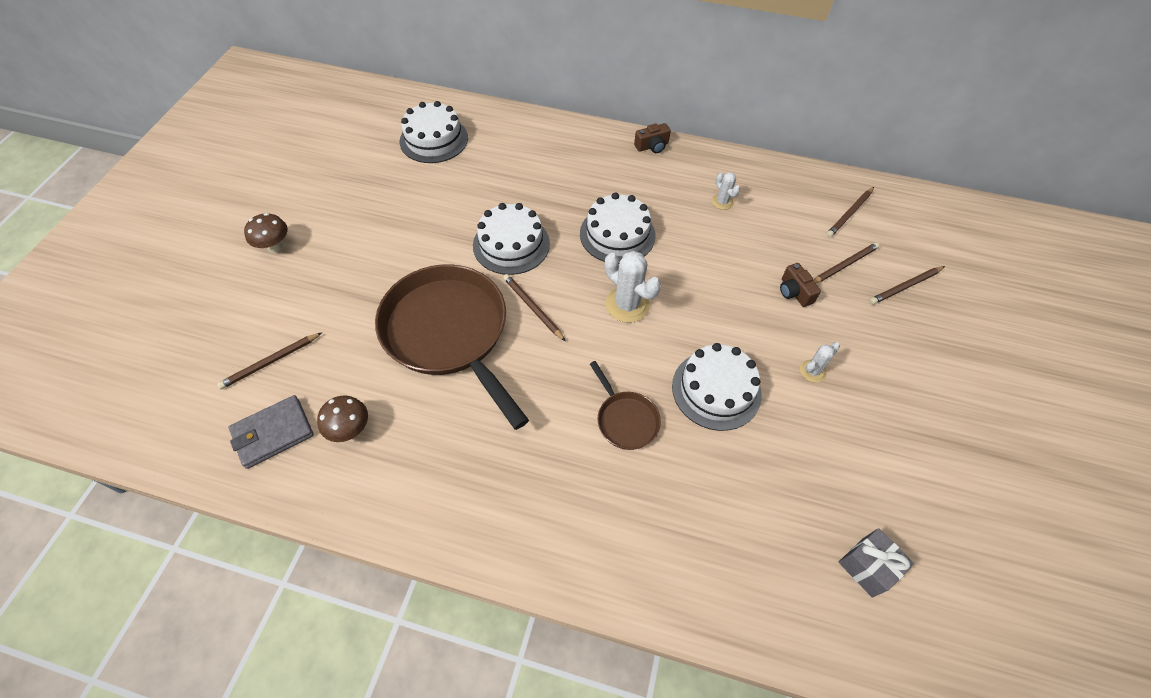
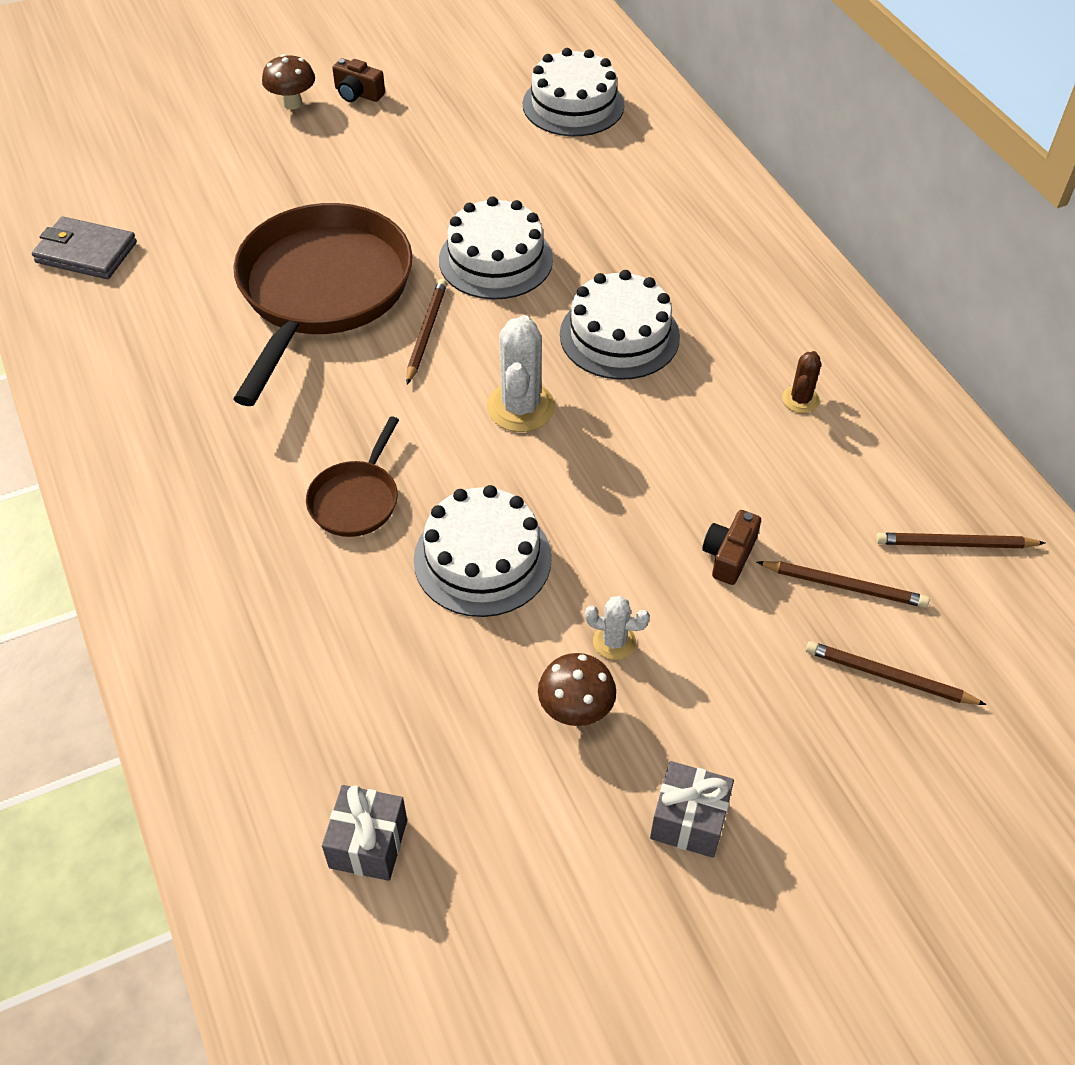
camera: 50 degrees right, 5 degrees down
brown pencil [217,332,322,389] -> none
brown mushroom [317,395,368,442] -> brown mushroom moved to [538,653,616,726]
brown camera [634,123,671,153] -> brown camera moved to [332,58,385,102]
white cactus [712,172,740,210] -> brown cactus [782,351,821,413]
none -> grey gift [650,761,734,858]

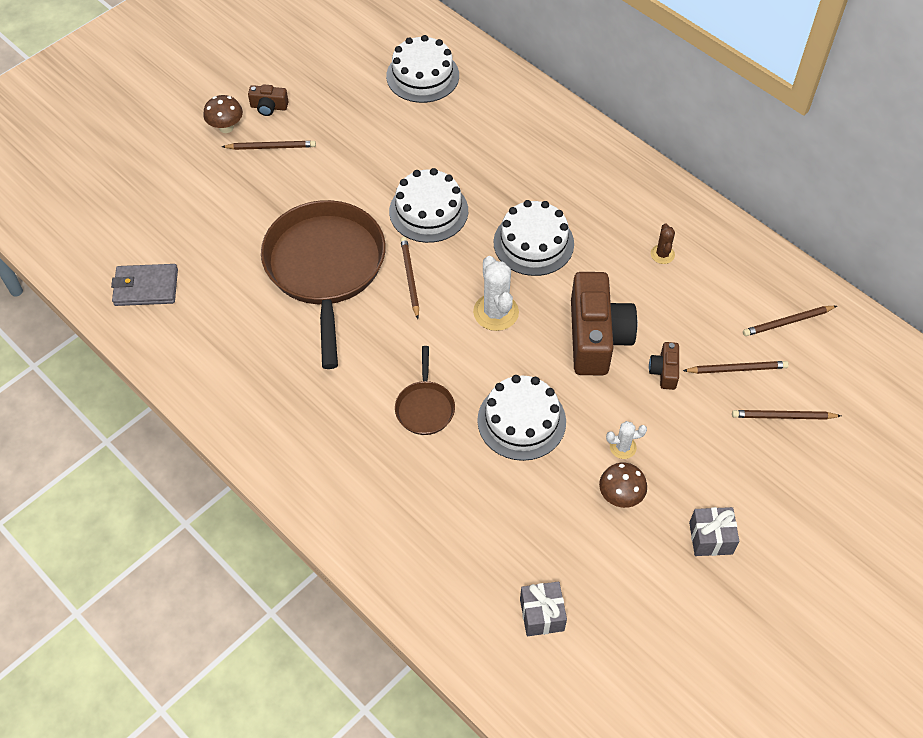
camera: 20 degrees left, 5 degrees up
none -> brown pencil [222,141,316,150]
none -> brown camera [571,272,638,375]

